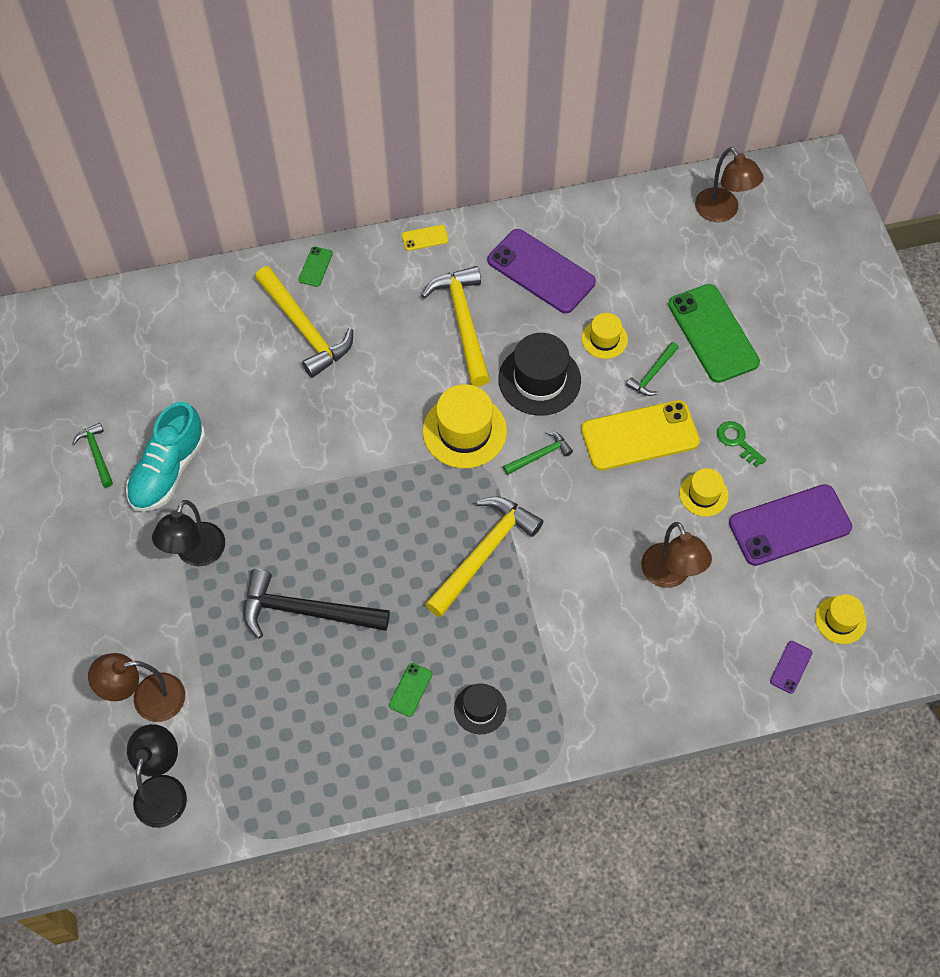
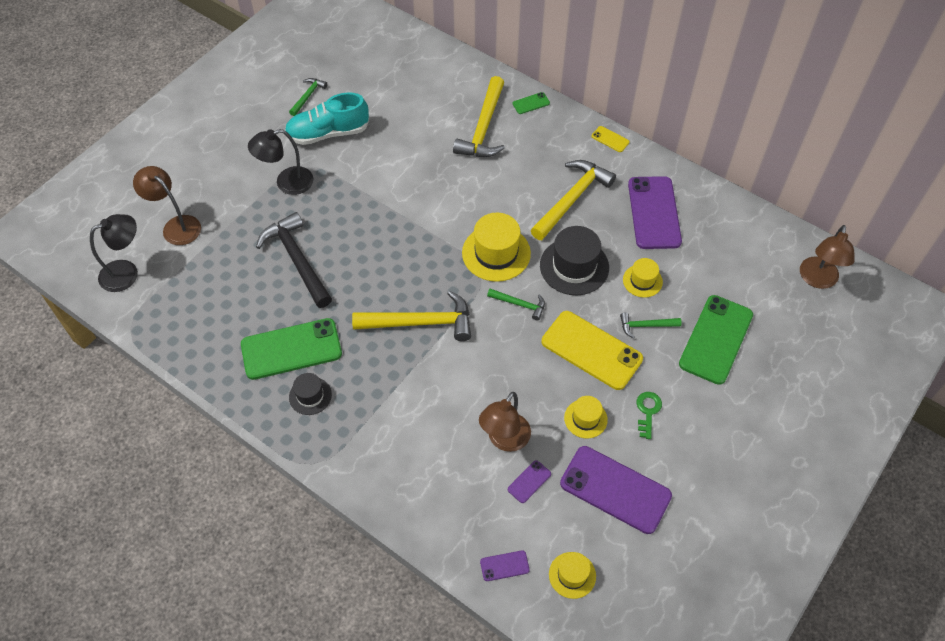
camera: 50 degrees right, 5 degrees down
green phone [389,663,432,717] -> green phone [241,318,342,380], size x2.32
none -> purple phone [508,460,551,503]

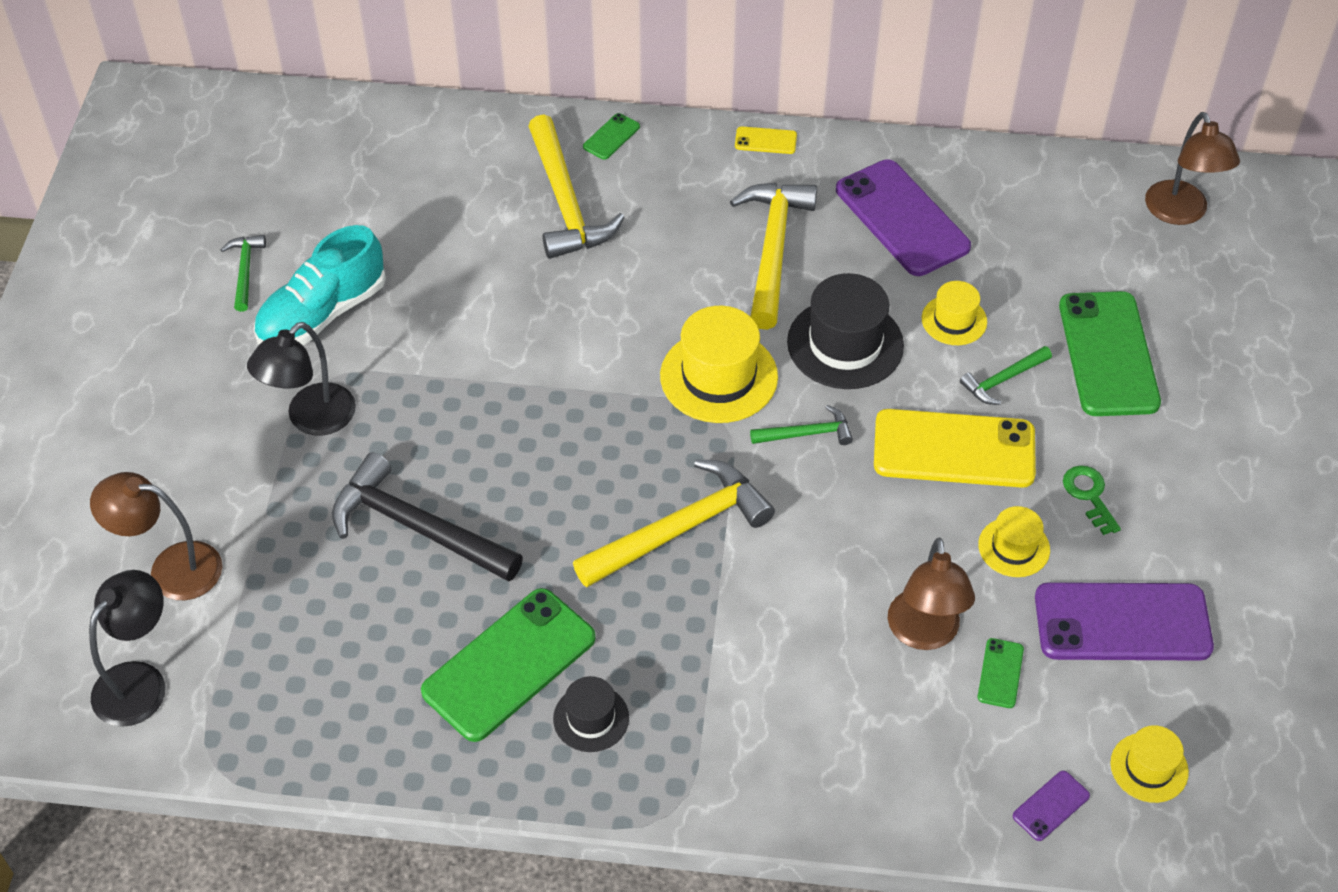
camera: 30 degrees left, 5 degrees down
purple phone [508,460,551,503] -> green phone [978,638,1024,708]

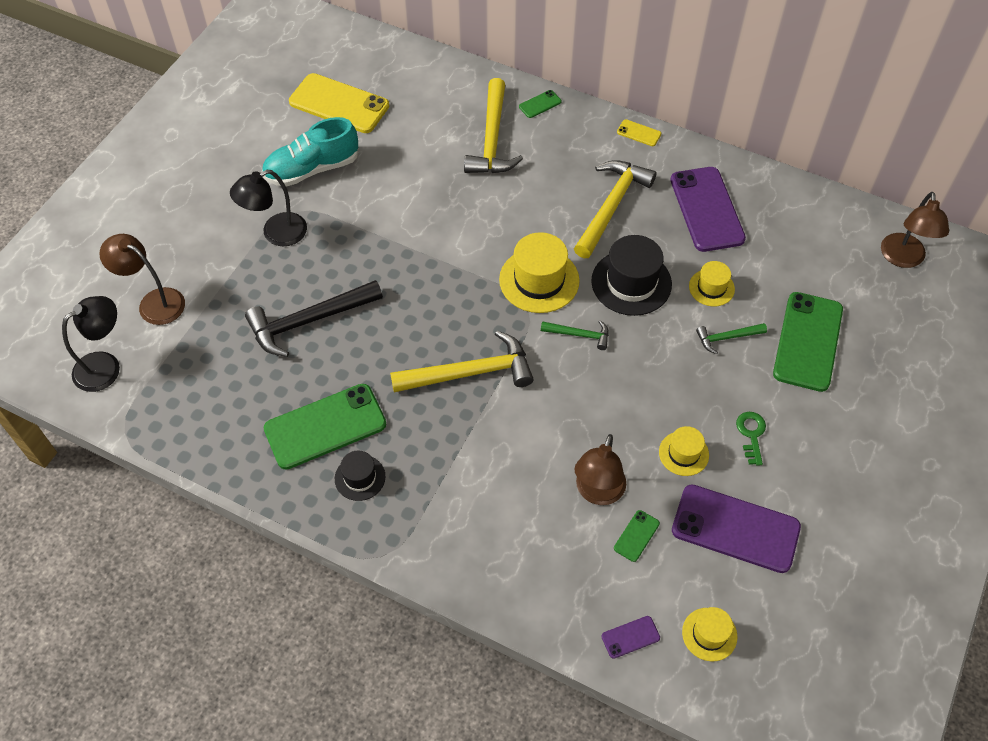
camera: 20 degrees right, 5 degrees up
green hammer [221,235,266,312] -> none
black hammer [332,452,523,582] -> black hammer turned 75 degrees counterclockwise [245,280,383,357]
yellow phone [874,409,1036,488] -> yellow phone moved to [289,73,389,133]

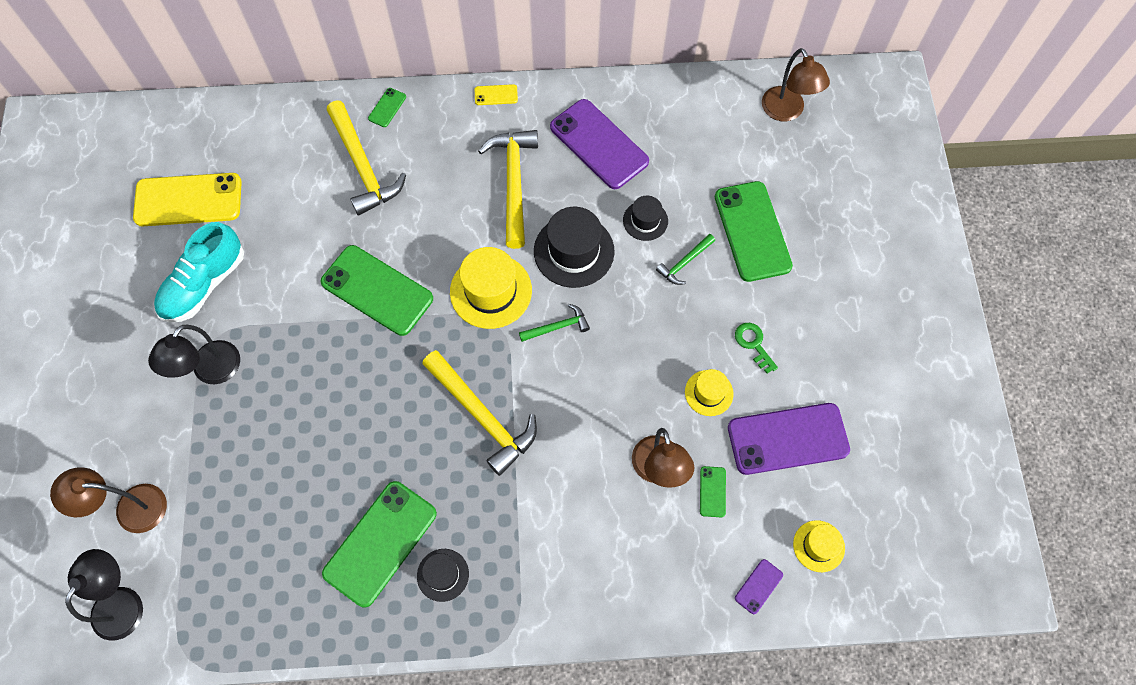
camera: 30 degrees left, 10 degrees up
black hammer [245,280,383,357] -> none
yellow hammer [390,331,534,392] -> yellow hammer turned 90 degrees clockwise [422,350,537,476]
yellow hat [689,261,735,306] -> black hat [623,195,668,241]
none -> green phone [321,245,433,336]

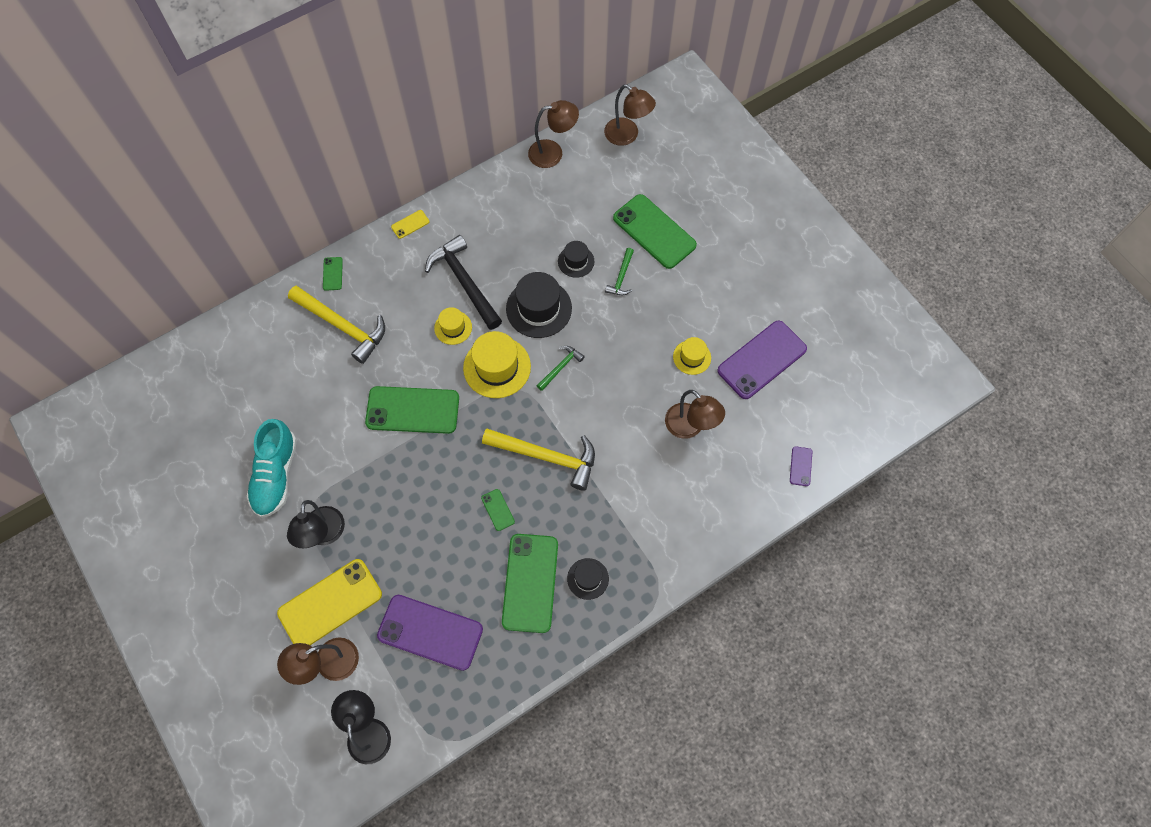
camera: 30 degrees left, 0 degrees up
yellow phone [133,173,242,226] -> yellow phone moved to [277,559,382,645]
yellow hammer [478,130,538,249] -> black hammer [425,235,502,330]
purple phone [550,99,649,189] -> purple phone moved to [377,595,483,671]
green phone [700,466,726,517] -> green phone moved to [481,489,515,531]
green key [735,323,778,374] -> none
yellow hat [793,520,845,572] -> yellow hat moved to [434,307,472,345]
none -> brown lamp [528,100,579,168]

